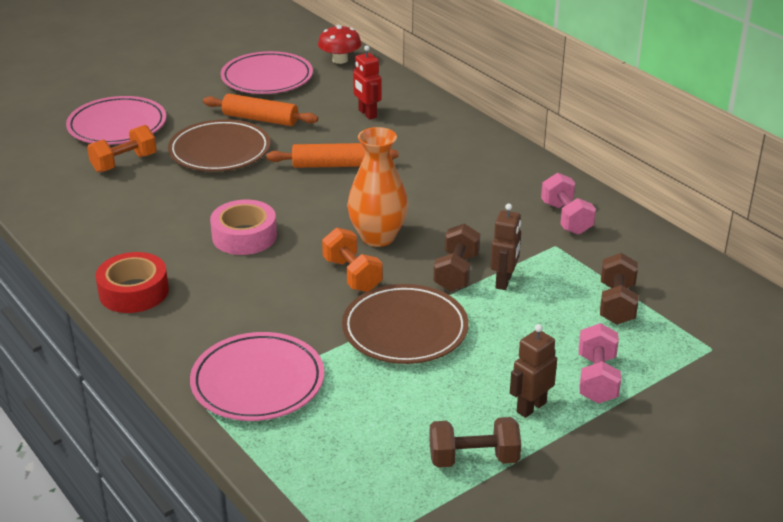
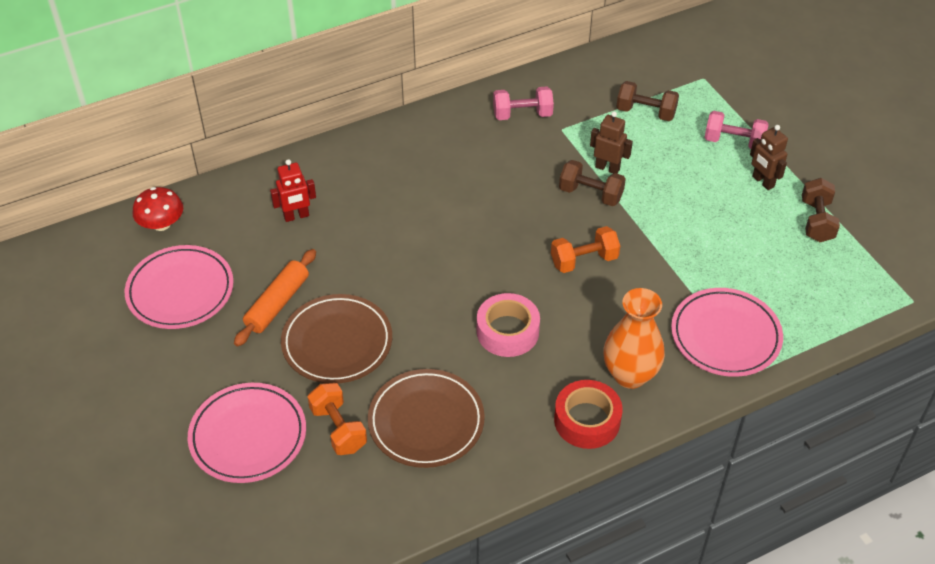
camera: 80 degrees left, 15 degrees up
orange rolling pin [266,143,399,168] -> none
brown plate [342,284,469,364] -> brown plate moved to [368,369,485,468]
orange vase [347,127,408,247] -> orange vase moved to [603,288,665,389]

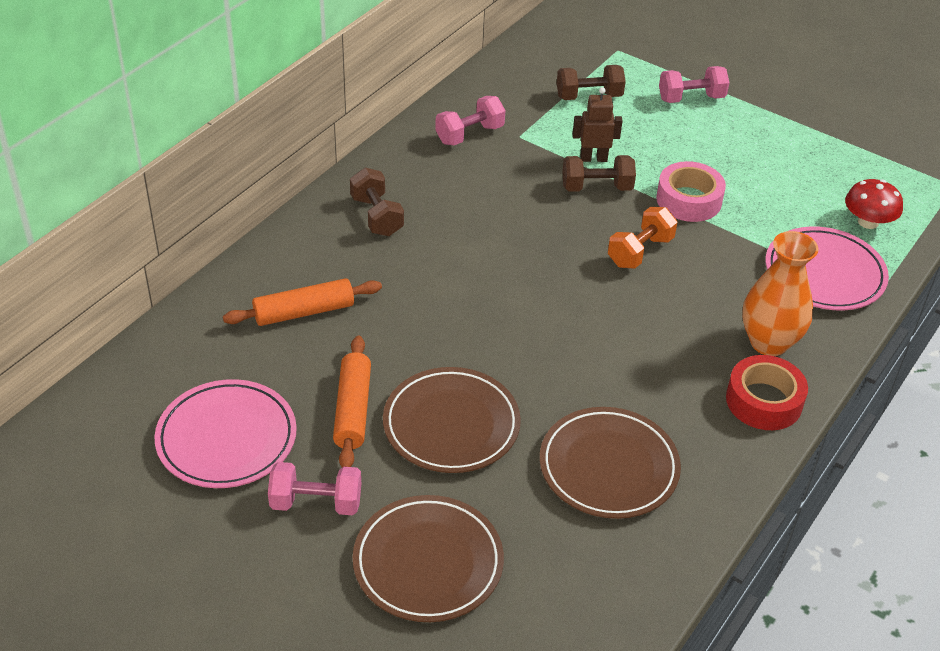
camera: 30 degrees left, 5 degrees down
red mushroom [132,187,183,231] -> red mushroom moved to [845,179,903,229]
pink plate [188,383,306,483] -> brown plate [353,495,504,622]
red robot [270,159,316,222] -> orange rolling pin [223,278,382,326]
orange dumbbell [308,383,367,455] -> none
pink tape [477,293,540,357] -> pink tape moved to [656,161,726,222]
brown robot [750,125,788,190] -> none
brown dumbbell [802,178,840,242] -> brown dumbbell moved to [350,168,404,236]
none -> pink dumbbell [268,462,361,515]

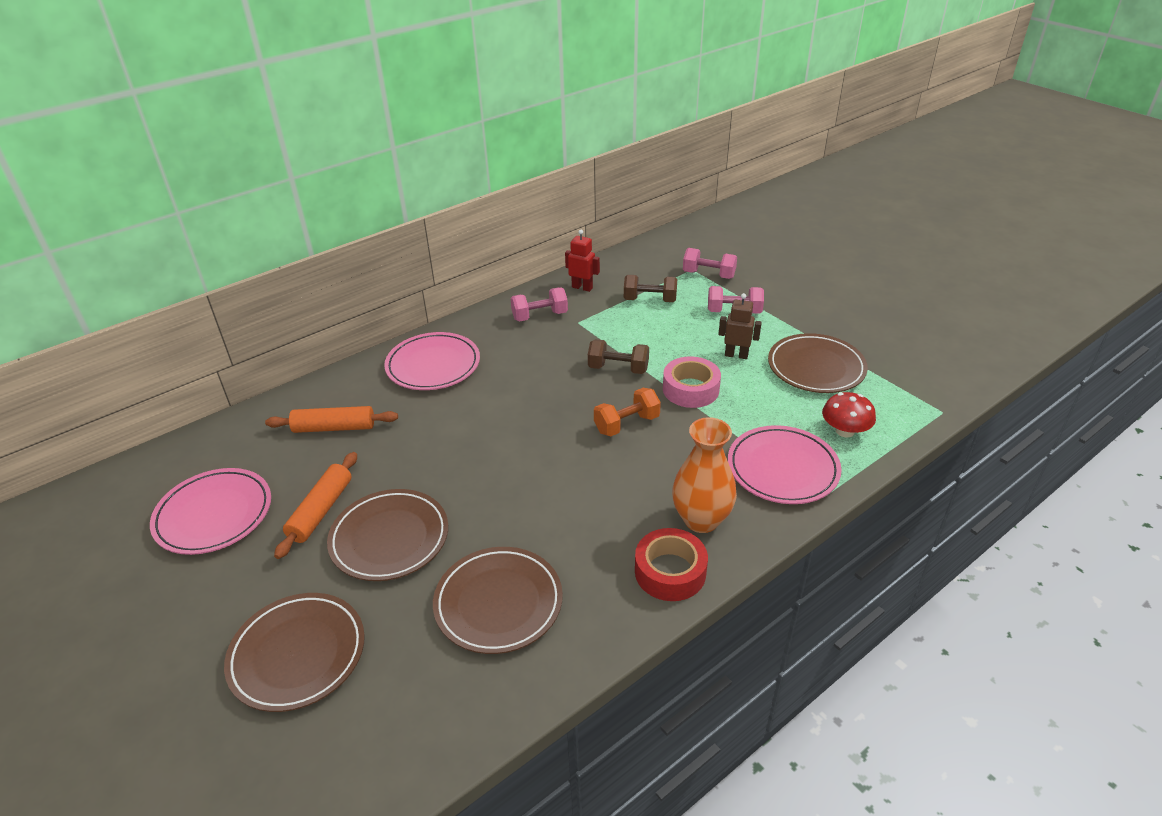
camera: 20 degrees right, 5 degrees down
pink dumbbell [268,462,361,515] -> pink dumbbell moved to [683,248,737,279]
brown dumbbell [350,168,404,236] -> pink plate [384,332,480,390]
brown robot [572,87,623,162] -> brown robot moved to [718,293,762,359]
none -> red robot [565,230,600,292]
none -> brown plate [768,333,868,393]

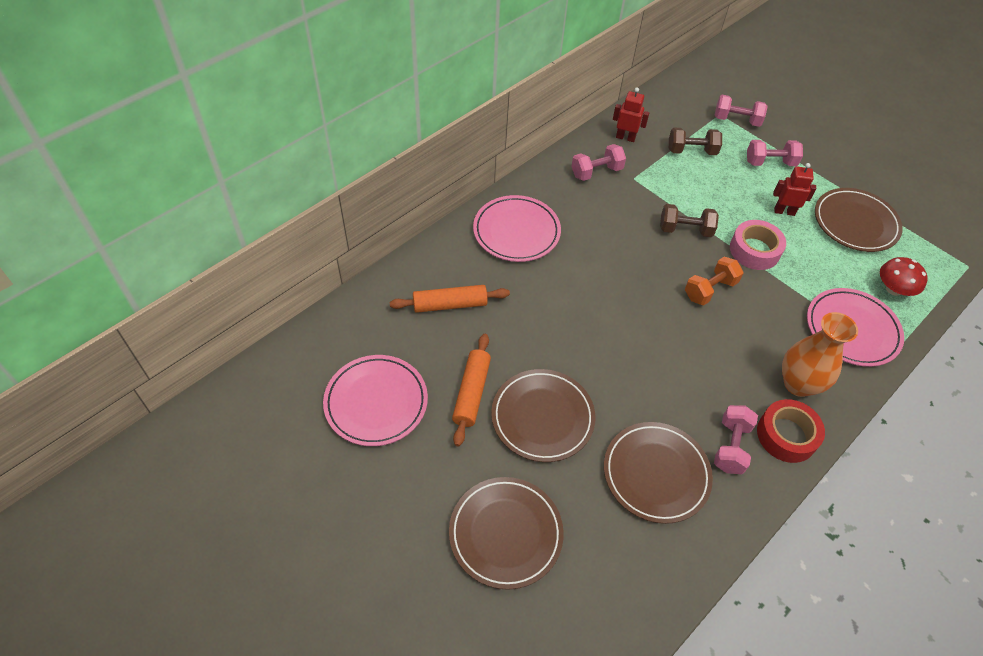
camera: 10 degrees left, 15 degrees up
brown robot [718,293,762,359] -> red robot [773,163,816,216]
none -> pink dumbbell [714,405,758,474]

